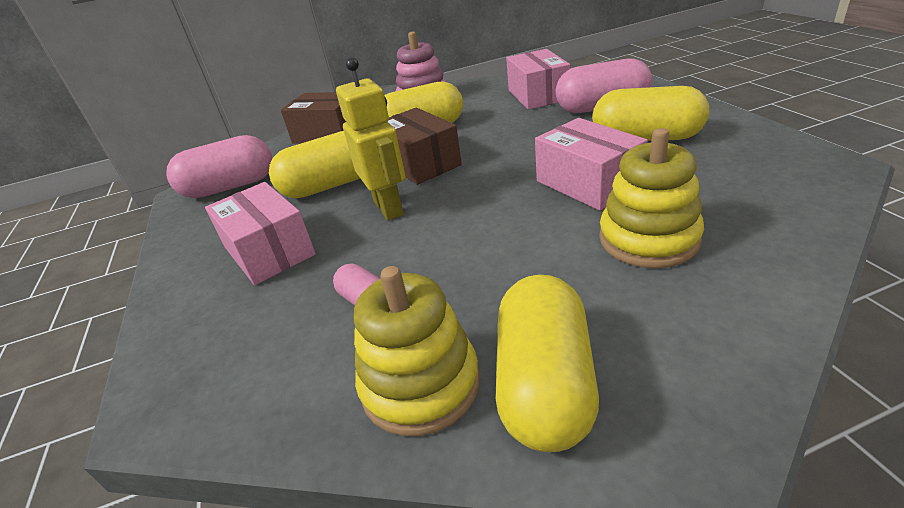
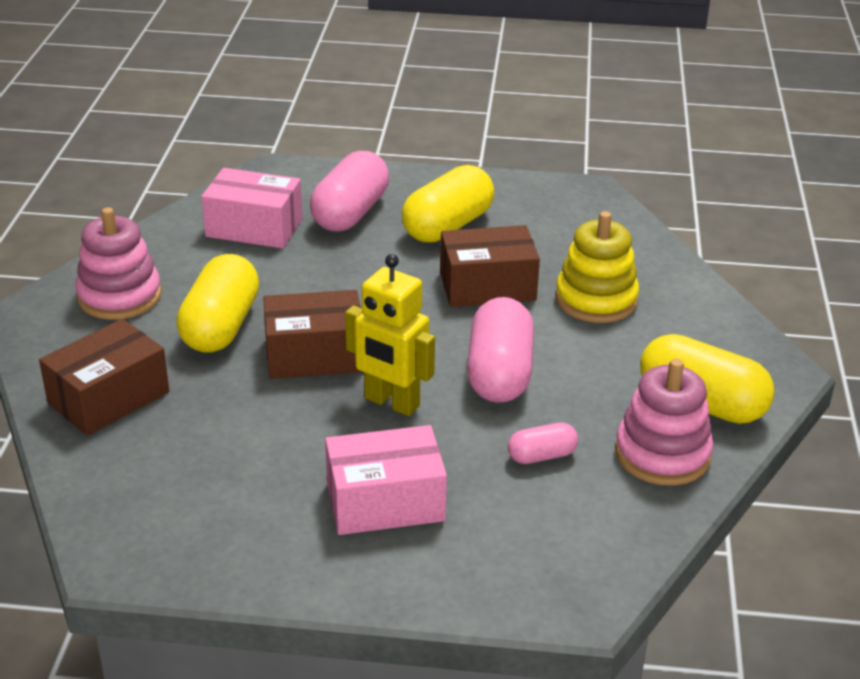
camera: 70 degrees left, 0 degrees up
pink capsule [166,135,272,198] -> pink capsule moved to [467,297,534,403]
yellow capsule [269,131,360,198] -> none
yellow robot [336,57,406,220] -> yellow robot turned 150 degrees counterclockwise [345,254,435,416]
yellow stacking toy [354,266,480,436] -> pink stacking toy [615,358,714,486]
pink box [535,118,648,211] -> brown box [440,225,540,307]

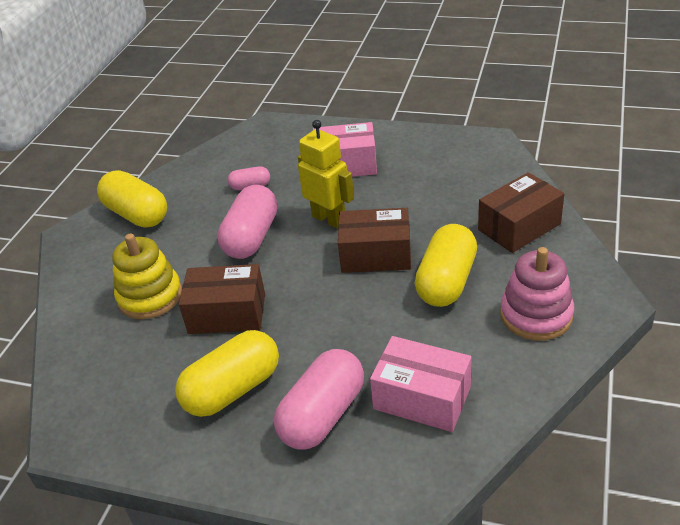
camera: 165 degrees left, 5 degrees up
pink stacking toy [615,358,714,486] -> none

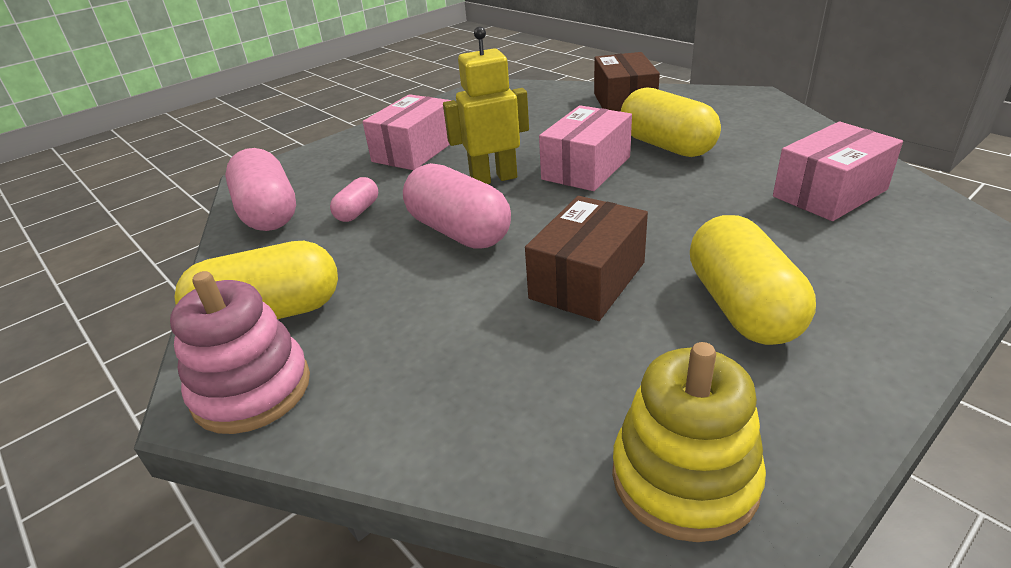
camera: 60 degrees left, 5 degrees down
yellow stacking toy [112,234,182,319] -> yellow stacking toy moved to [612,342,766,542]
pink capsule [274,349,364,450] -> pink capsule moved to [225,148,296,231]
brown box [338,208,411,273] -> pink box [539,105,632,191]
pink stacking toy [500,247,574,341] -> pink stacking toy moved to [170,271,310,434]

